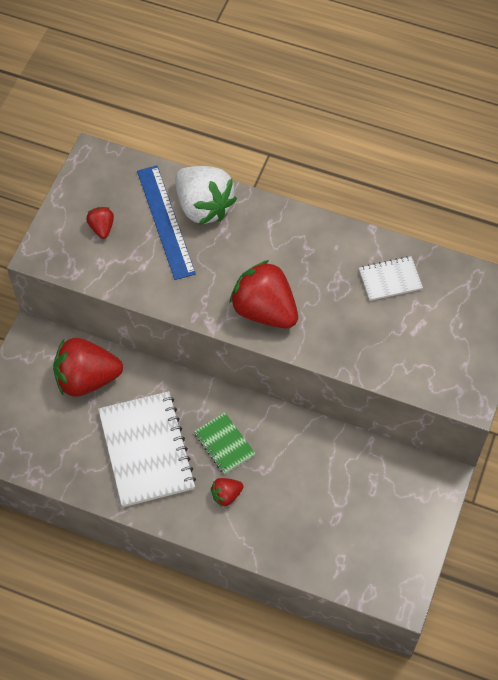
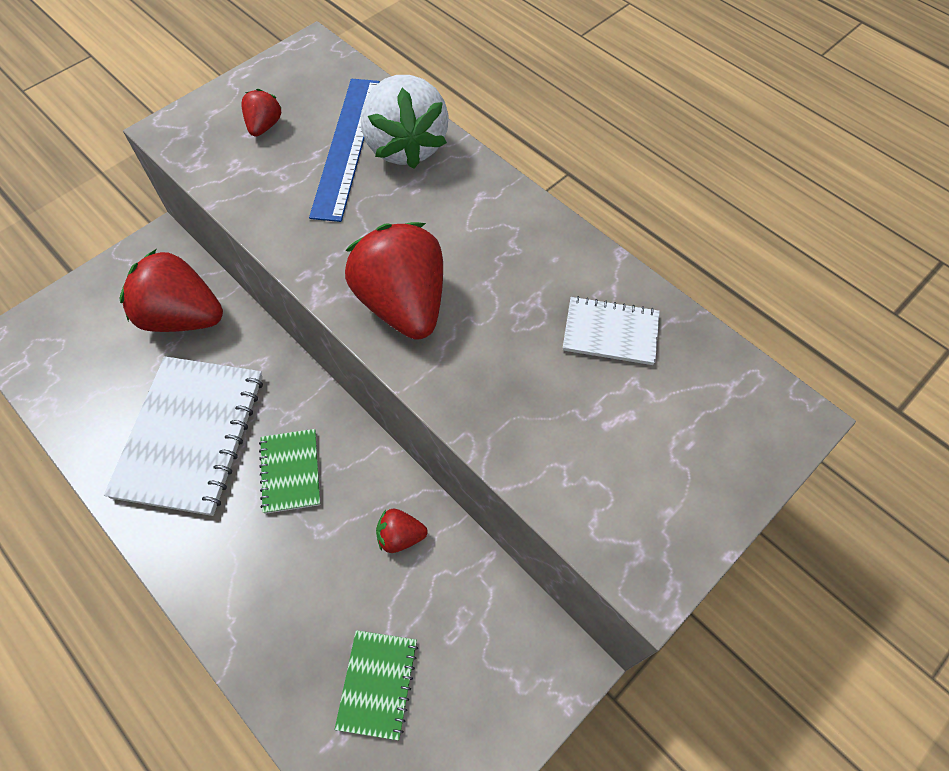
camera: 25 degrees right, 0 degrees up
red strawberry [211,478,244,506] -> red strawberry moved to [376,509,427,553]
none -> green notebook [334,630,418,741]

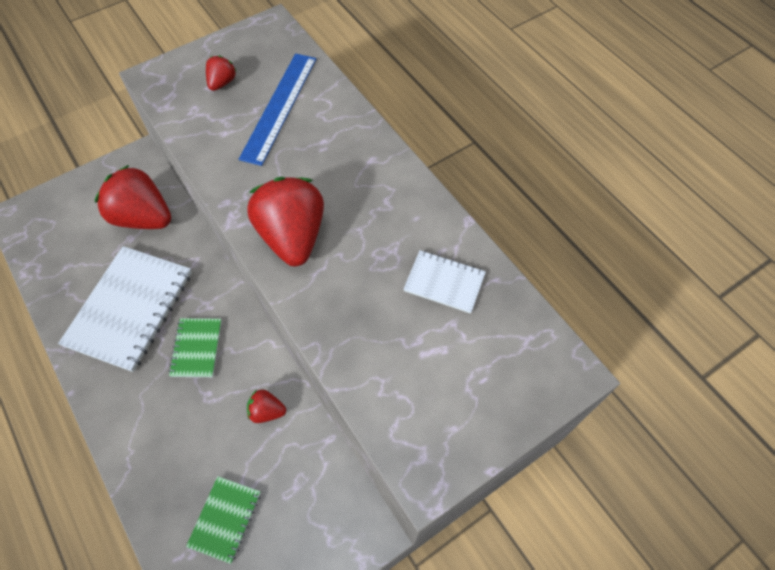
camera: 10 degrees right, 0 degrees up
white strawberry [361,75,449,169] -> none

